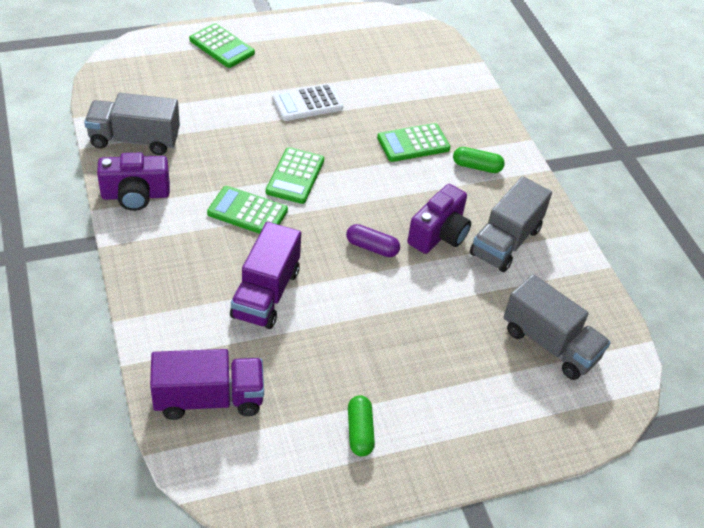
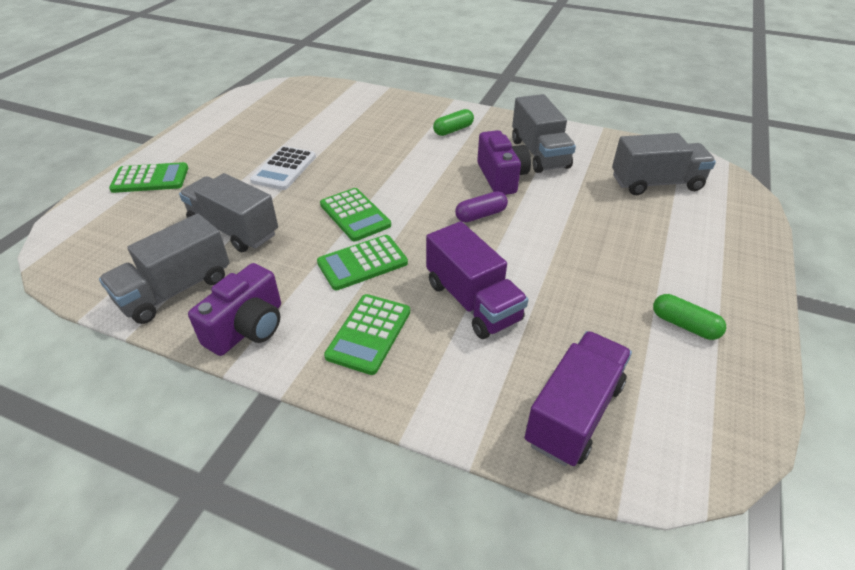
camera: 45 degrees left, 5 degrees down
green calculator [377,123,451,162] -> green calculator moved to [324,294,410,375]
none -> grey truck [179,173,278,253]

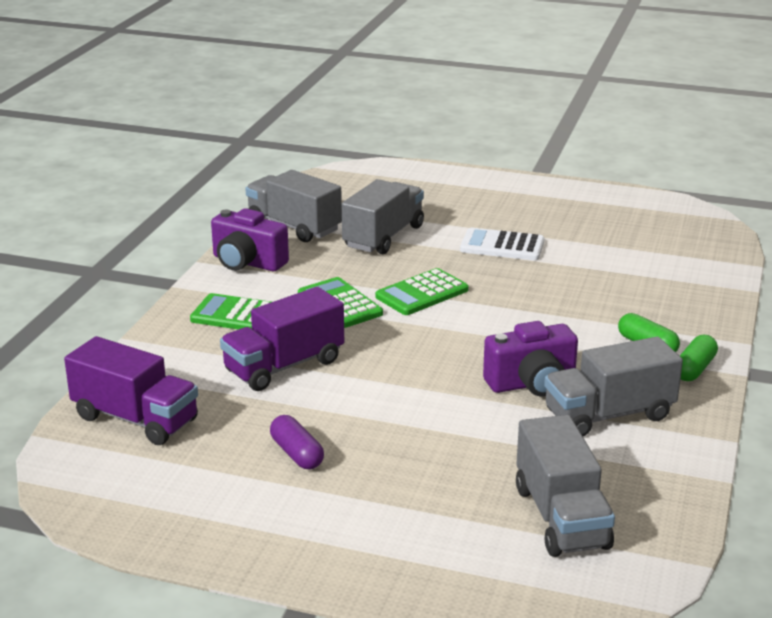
camera: 85 degrees right, 15 degrees down
green calculator [109,162,188,193] -> none
purple capsule [455,191,508,222] -> purple capsule moved to [270,415,324,469]
green capsule [653,294,726,340] -> green capsule moved to [680,334,718,381]

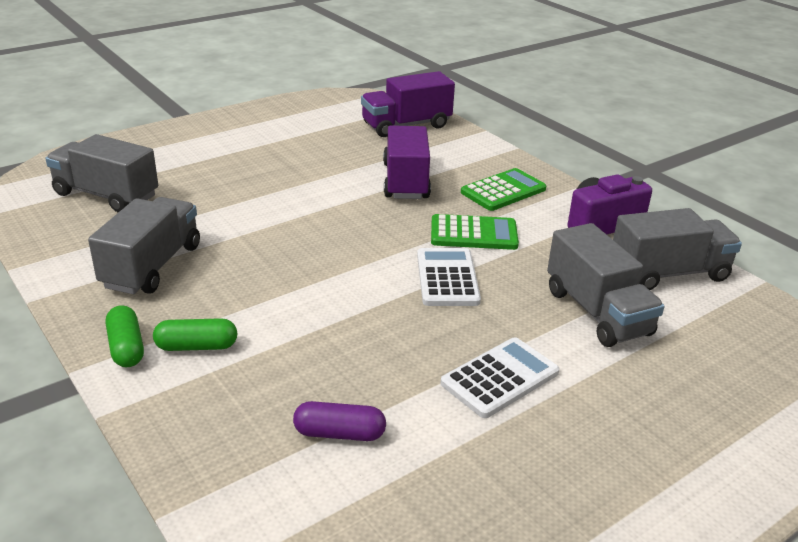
camera: 125 degrees right, 5 degrees up
purple capsule [270,415,324,469] -> purple capsule moved to [293,401,386,441]
green calculator [375,268,469,315] -> white calculator [417,248,481,306]
purple camera [483,321,578,397] -> none

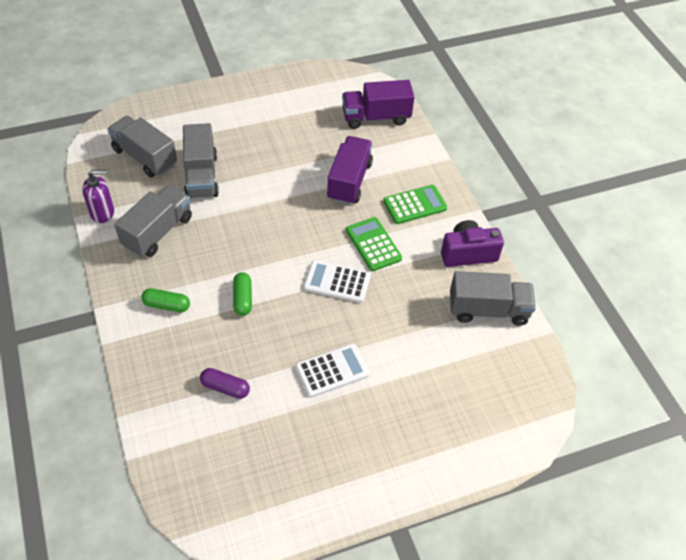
camera: 15 degrees right, 20 degrees up
green capsule [106,305,144,367] -> green capsule moved to [233,272,252,316]
white calculator [417,248,481,306] -> white calculator turned 90 degrees counterclockwise [304,260,371,303]
green calculator [431,214,519,250] -> green calculator turned 135 degrees counterclockwise [346,217,402,271]
grey truck [547,223,664,347] -> grey truck moved to [183,123,219,198]
none -> purple soap dispenser [82,170,114,223]

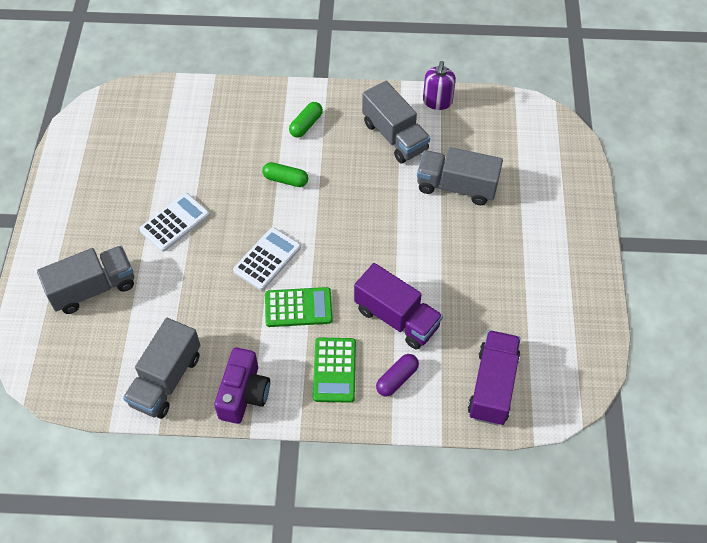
camera: 115 degrees right, 5 degrees up
grey truck [108,116,177,178] -> grey truck moved to [37,246,134,314]
purple capsule [200,368,250,399] -> purple capsule moved to [376,354,419,397]
white calculator [296,344,370,398] -> white calculator turned 135 degrees counterclockwise [139,193,210,252]

